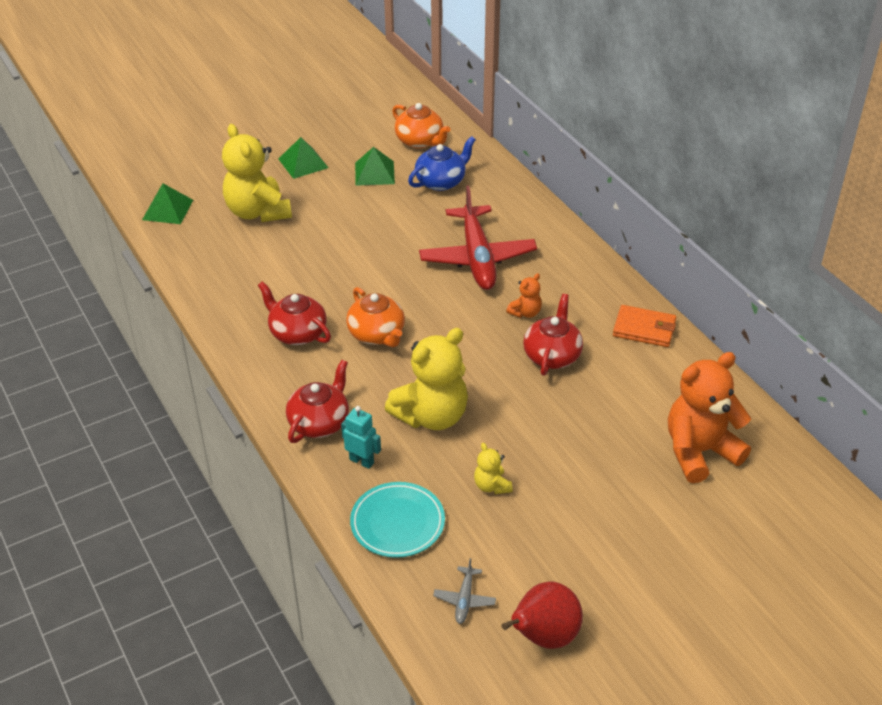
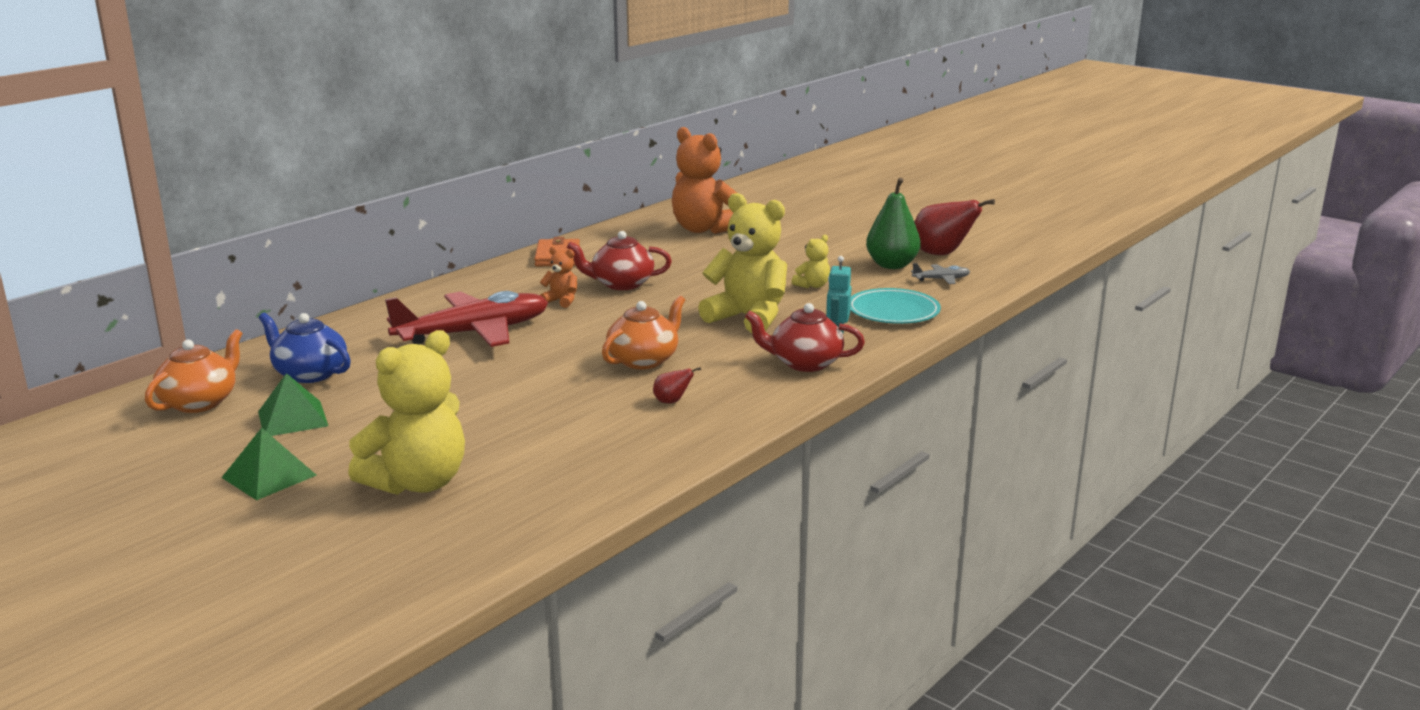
camera: 110 degrees left, 20 degrees down
green pyramid [142,183,193,224] -> none
red teapot [258,281,331,345] -> red pear [653,367,701,404]
none -> green pear [866,178,921,269]

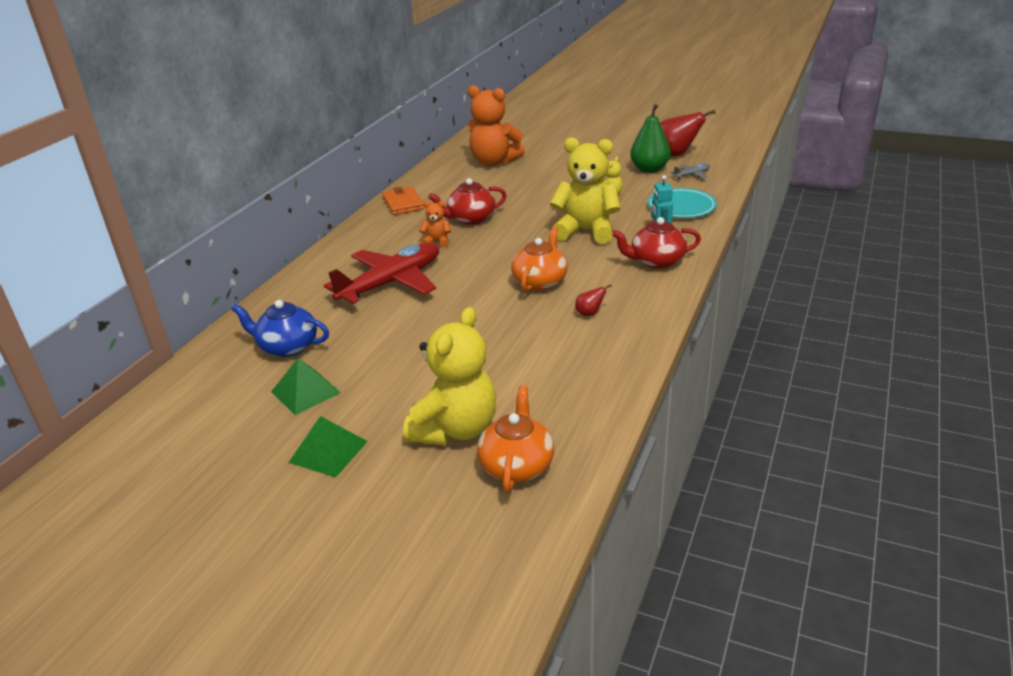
camera: 15 degrees left, 10 degrees up
orange teapot [145,329,243,413] -> orange teapot moved to [477,385,554,492]

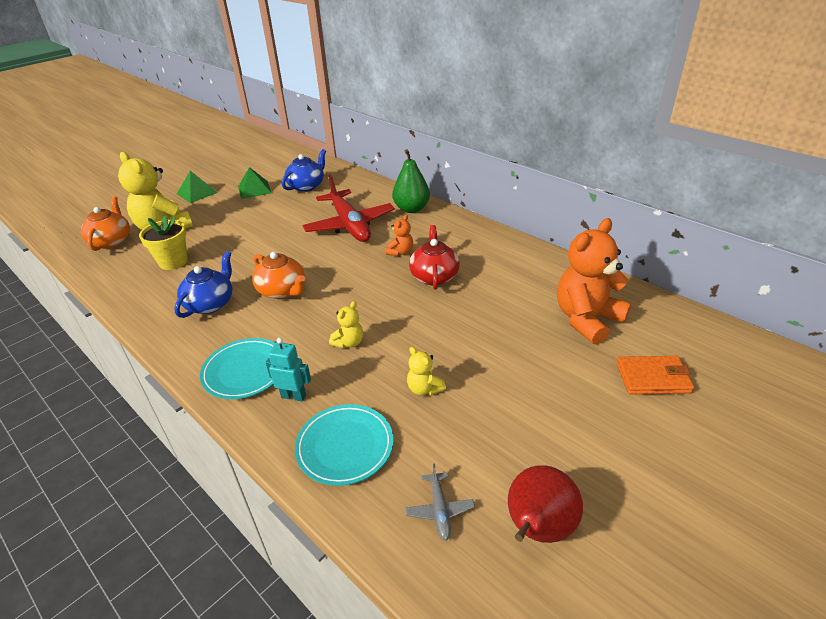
camera: 110 degrees right, 5 degrees up
orange wallet [382,186,425,215] -> orange wallet moved to [616,356,694,395]
orange teapot [477,385,554,492] -> orange teapot turned 120 degrees counterclockwise [81,197,130,251]
yellow teddy bear [550,138,621,244] -> yellow teddy bear [329,301,363,348], size x0.46
red pear [575,284,612,316] -> blue teapot [174,251,233,318]
red teapot [612,217,701,269] -> turquoise plate [200,338,275,399]
green pear [630,104,671,173] -> green pear moved to [392,149,430,213]
none -> yellow flower pot [139,215,188,270]

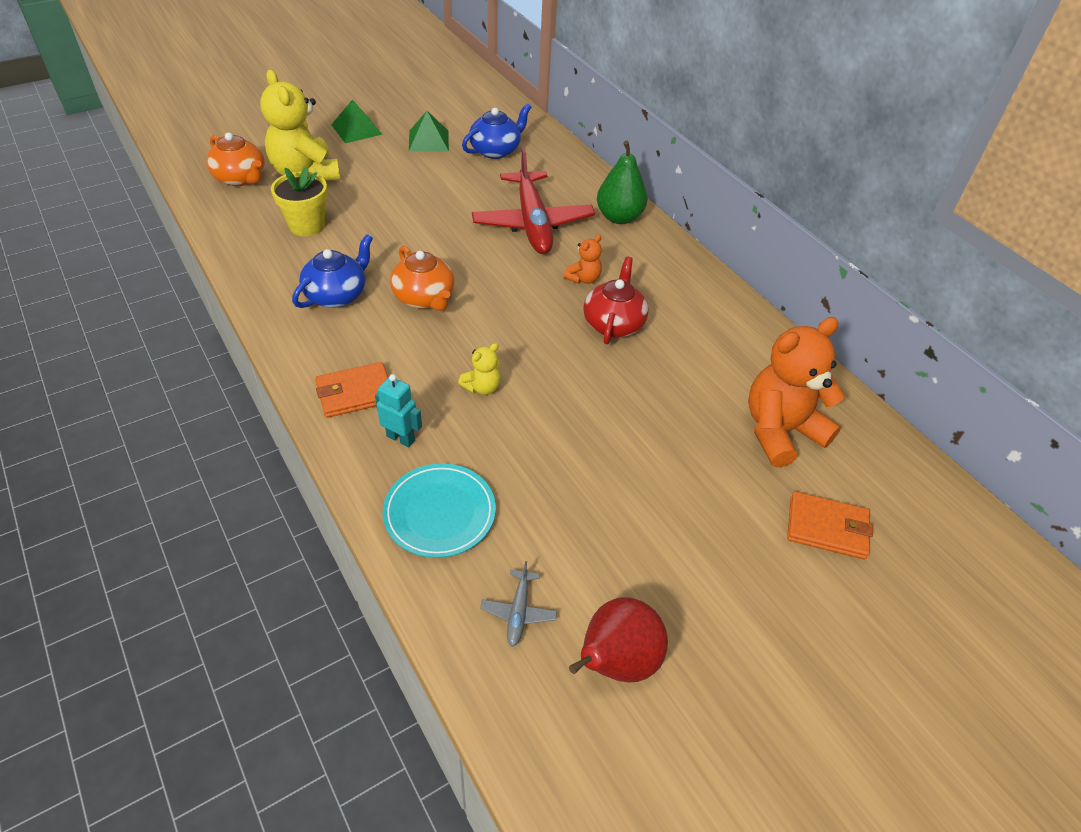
camera: 10 degrees right, 10 degrees up
orange teapot [81,197,130,251] -> orange teapot turned 120 degrees clockwise [206,132,265,186]
turquoise plate [200,338,275,399] -> orange wallet [315,362,388,418]
yellow teddy bear [407,347,446,396] -> none

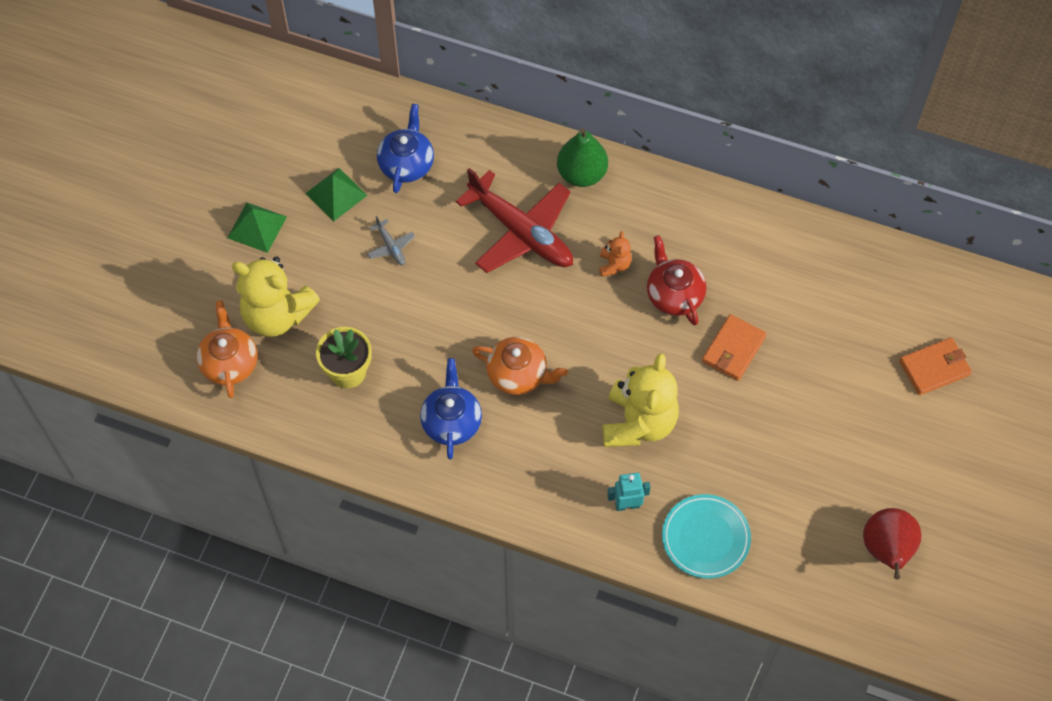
camera: 35 degrees left, 15 degrees up
orange teapot [206,132,265,186] -> orange teapot turned 105 degrees counterclockwise [196,300,258,398]
orange wallet [315,362,388,418] -> orange wallet moved to [702,314,766,381]
yellow teddy bear [458,343,501,395] -> yellow teddy bear [603,353,679,447], size x2.18
grey plane [480,561,557,647] -> grey plane moved to [367,216,415,265]
orange teddy bear [748,317,845,468] -> none

